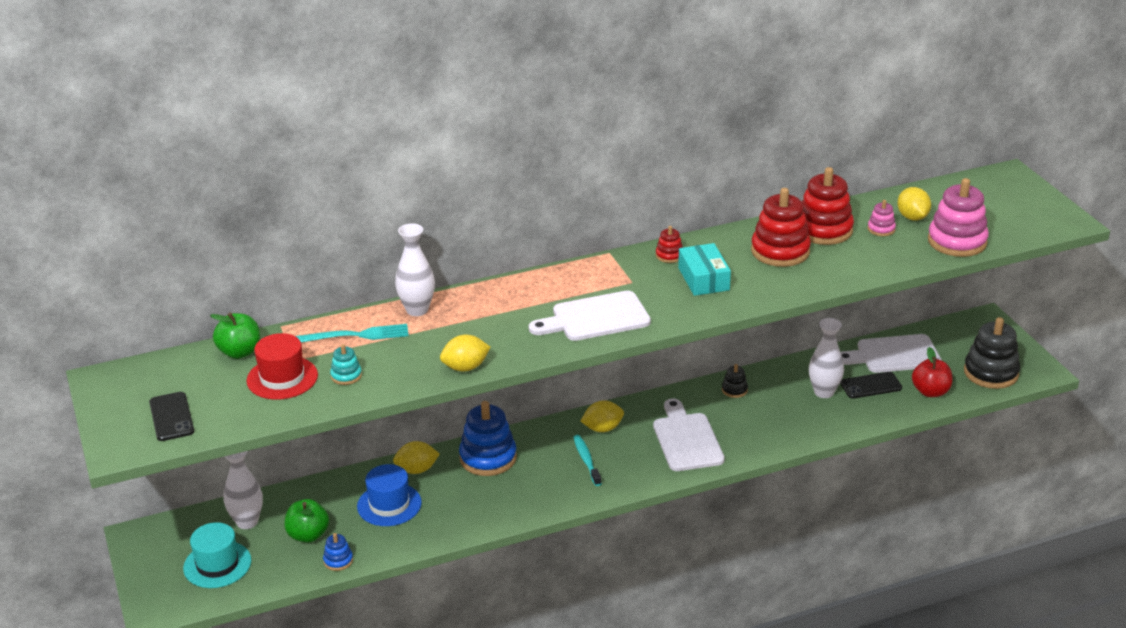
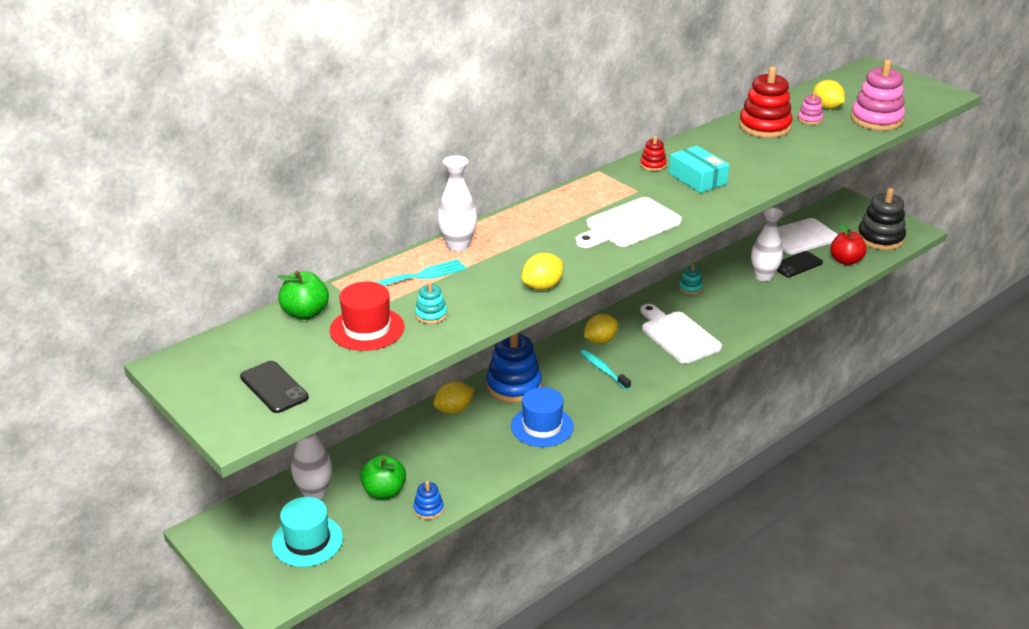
camera: 20 degrees left, 0 degrees up
blue hat [357,464,422,526] -> blue hat moved to [511,387,574,447]
black stacking toy [722,364,748,398] -> turquoise stacking toy [679,264,703,295]
red stacking toy [751,188,811,267] -> none

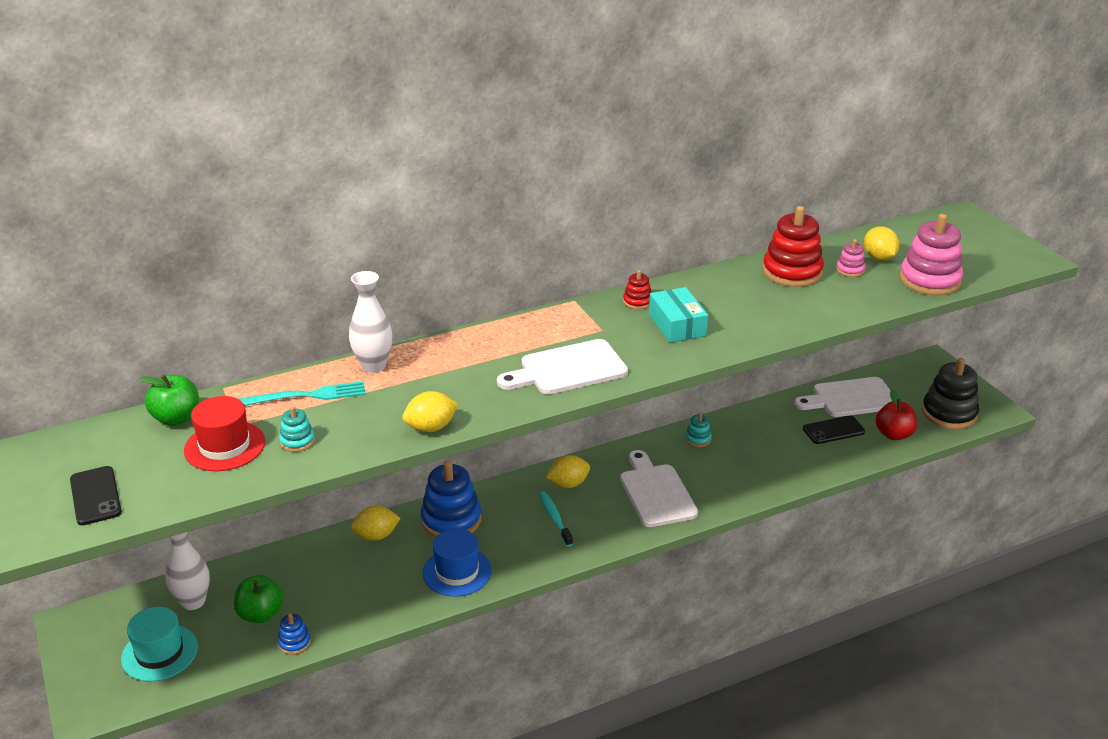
camera: 15 degrees right, 0 degrees up
white vase [751,208,783,281] -> none

